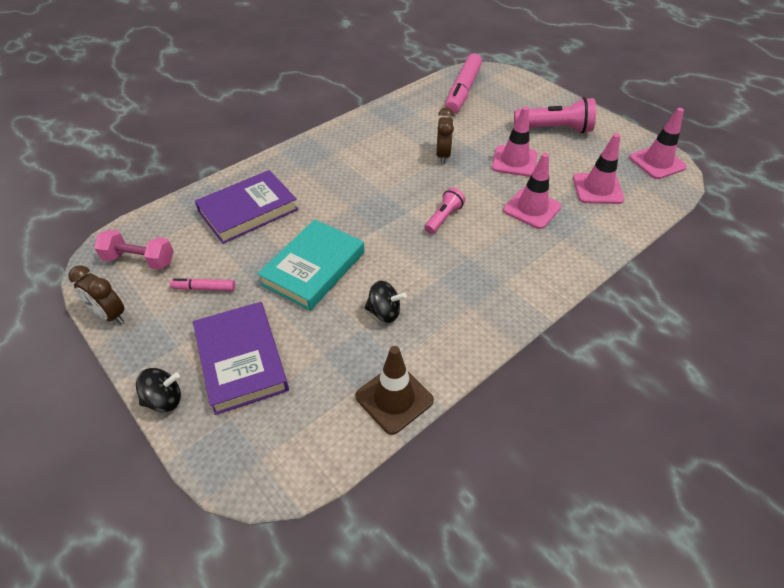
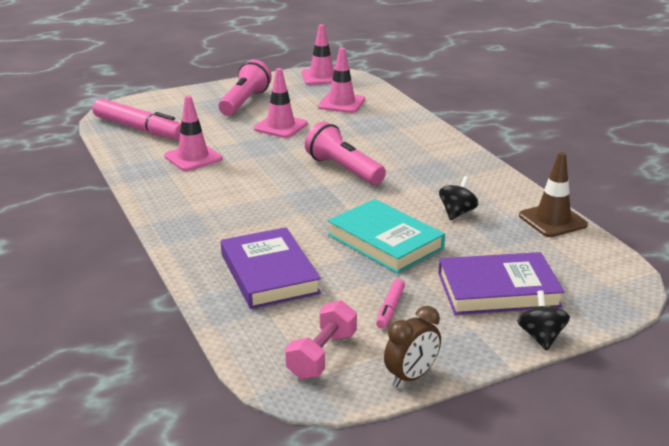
camera: 75 degrees left, 20 degrees down
pink flashlight [424,188,465,234] -> pink flashlight [305,122,386,185], size x1.69
brown clock [436,107,454,164] -> none
pink traffic cone [503,153,561,229] -> pink traffic cone moved to [164,96,222,171]

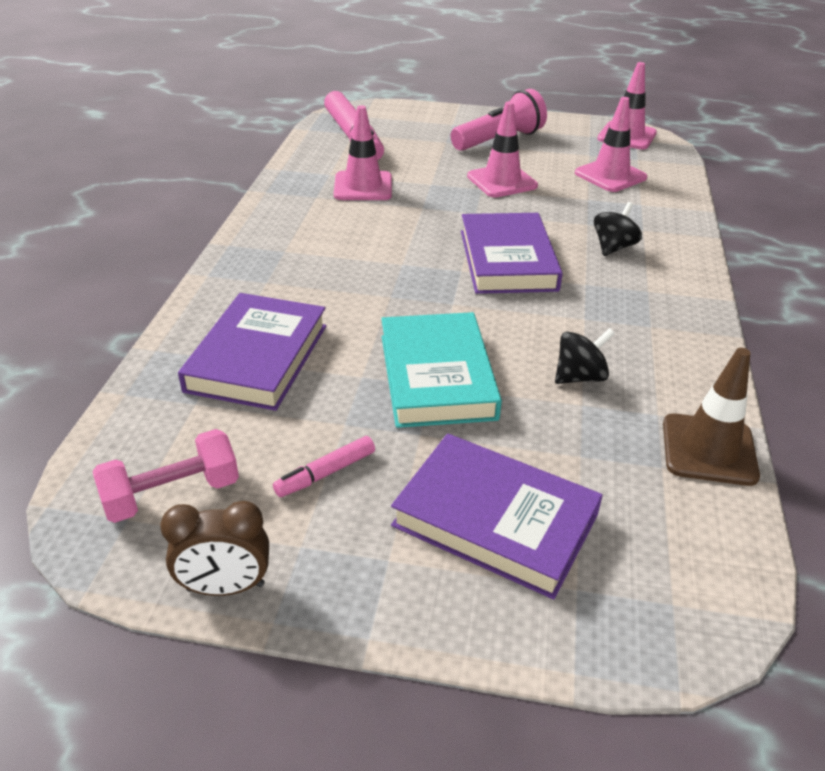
camera: 35 degrees right, 10 degrees up
pink flashlight [305,122,386,185] -> purple book [461,213,563,294]
black spinning top [517,290,570,351] -> black spinning top moved to [594,202,642,256]

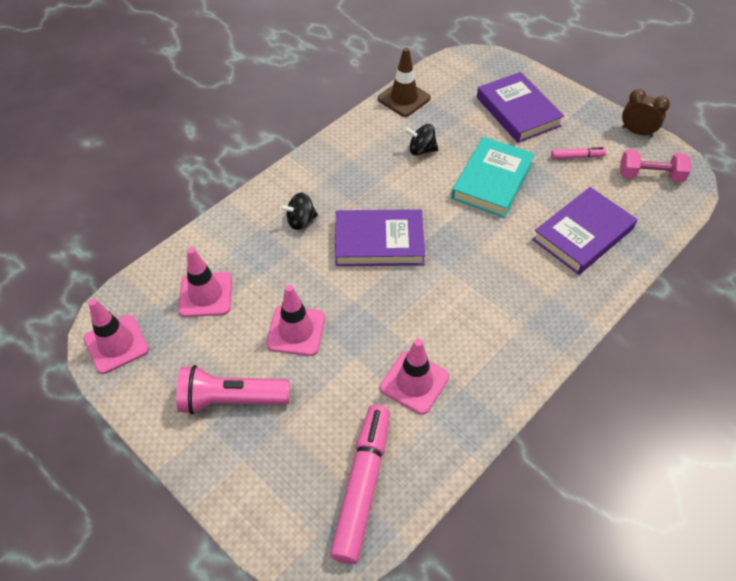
camera: 145 degrees left, 15 degrees up
purple book [461,213,563,294] -> purple book turned 60 degrees clockwise [335,209,425,266]

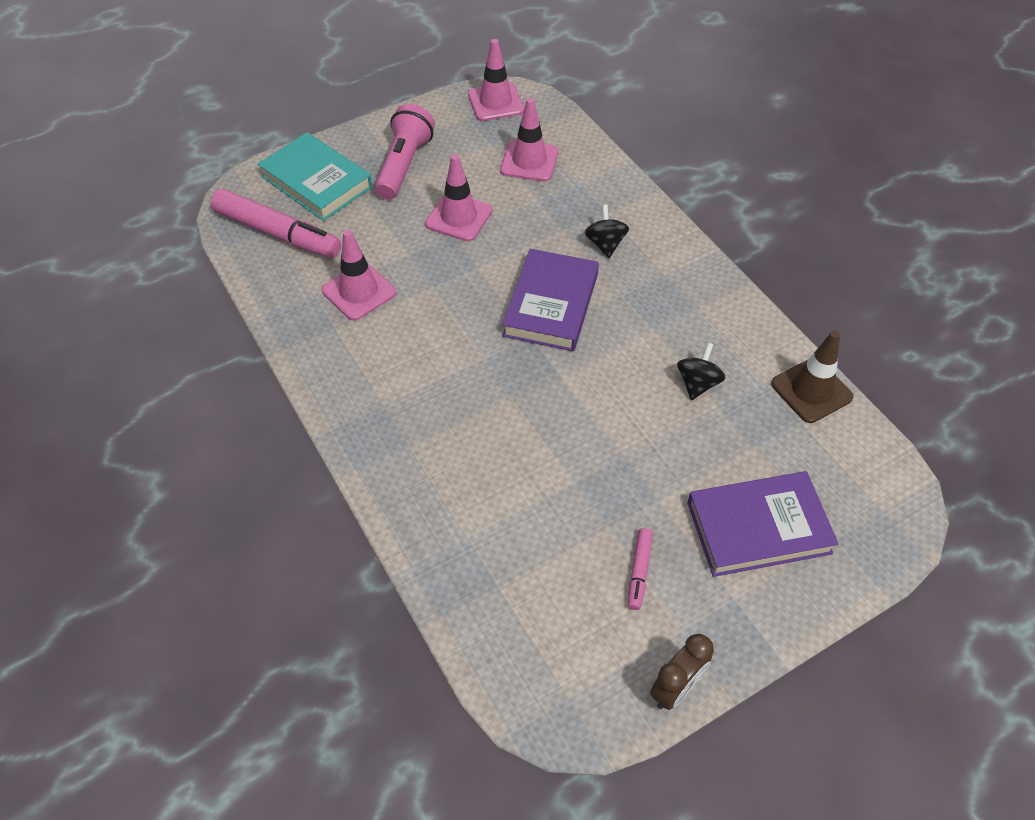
camera: 105 degrees right, 0 degrees up
turquoise book [451,137,535,218] -> turquoise book moved to [258,132,373,221]
purple book [532,187,637,275] -> none
pink dumbbell [620,150,691,182] -> none

